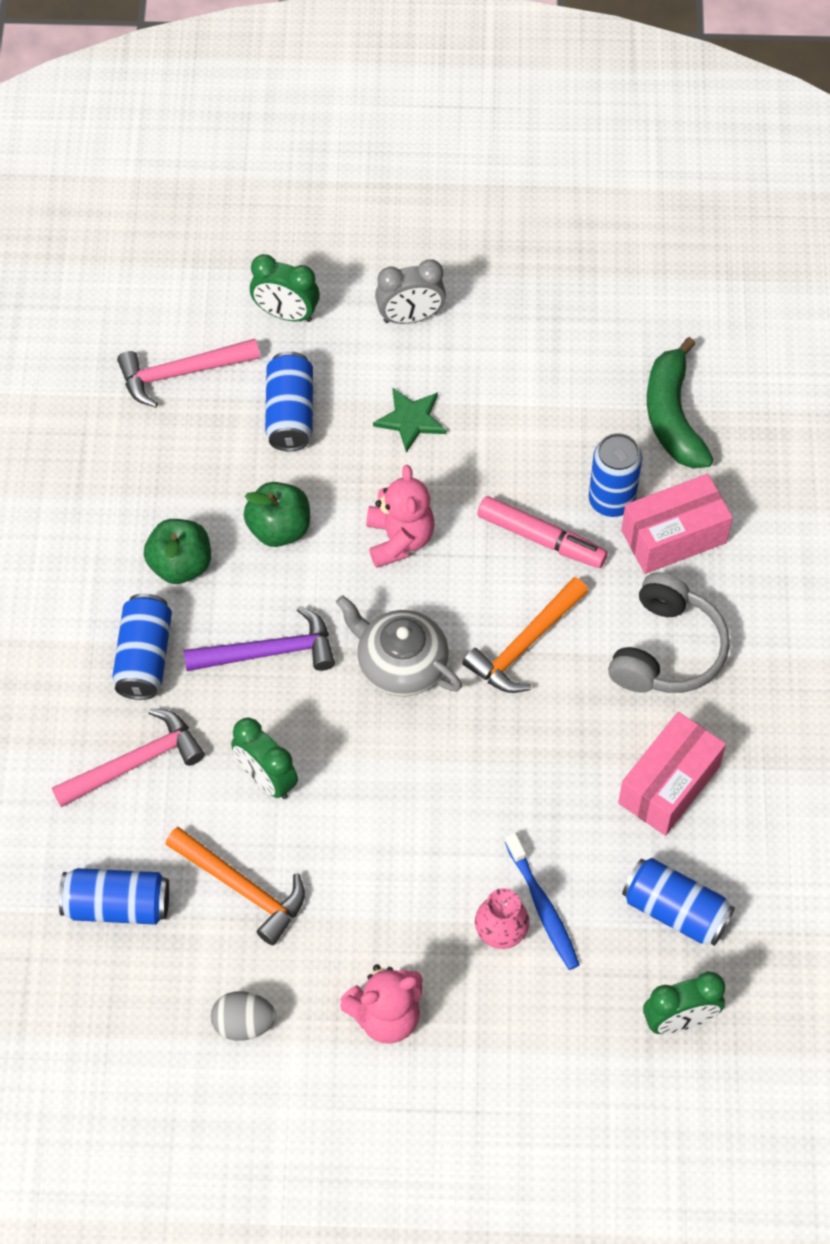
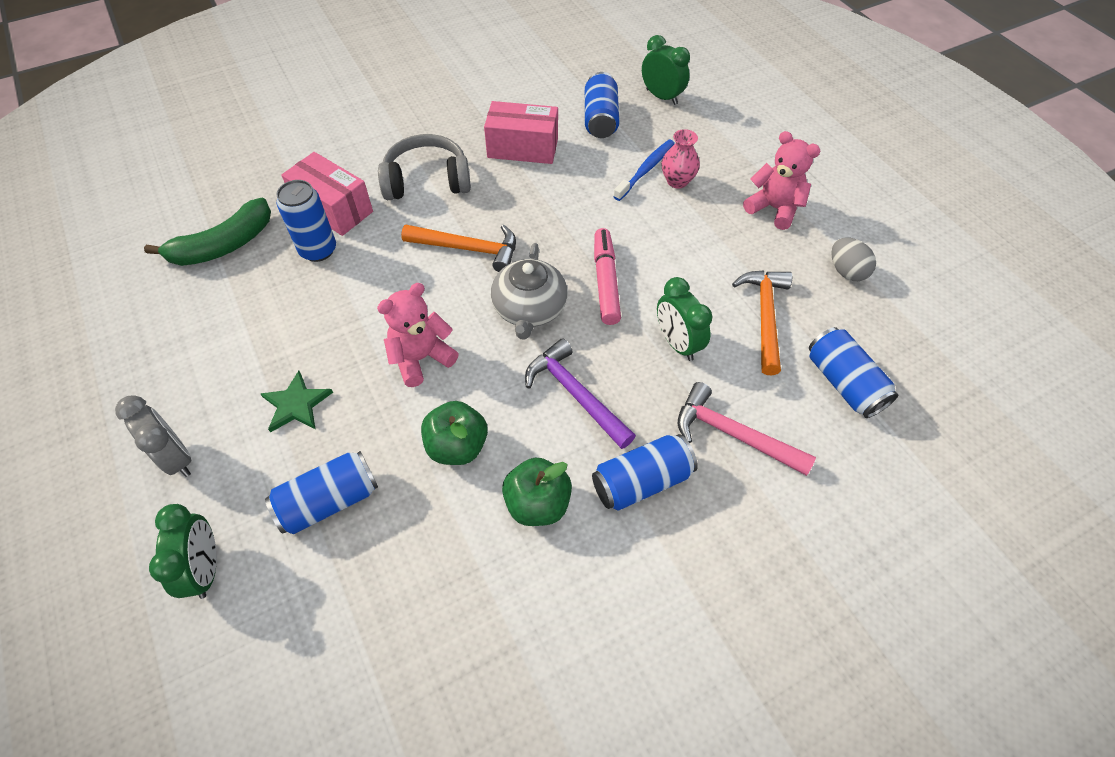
camera: 120 degrees left, 5 degrees down
pink hammer [117,339,260,408] -> none
green clock [231,717,298,799] -> green clock turned 135 degrees clockwise [657,277,713,361]
pink marker [477,496,608,568] -> pink marker moved to [594,228,621,325]

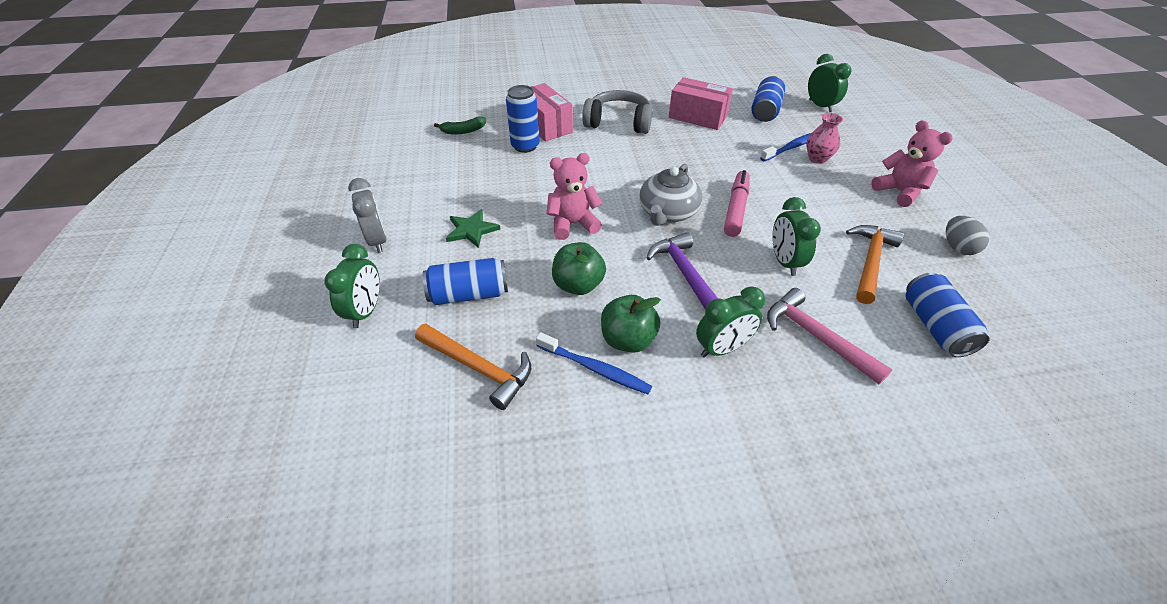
camera: 20 degrees right, 10 degrees down
green banana [144,198,271,266] -> green banana [434,116,486,135], size x0.57
orange hammer [401,224,516,272] -> orange hammer moved to [415,324,531,410]
blue can [592,434,698,510] -> green clock [696,286,765,358]
none -> blue toothbrush [536,332,652,394]

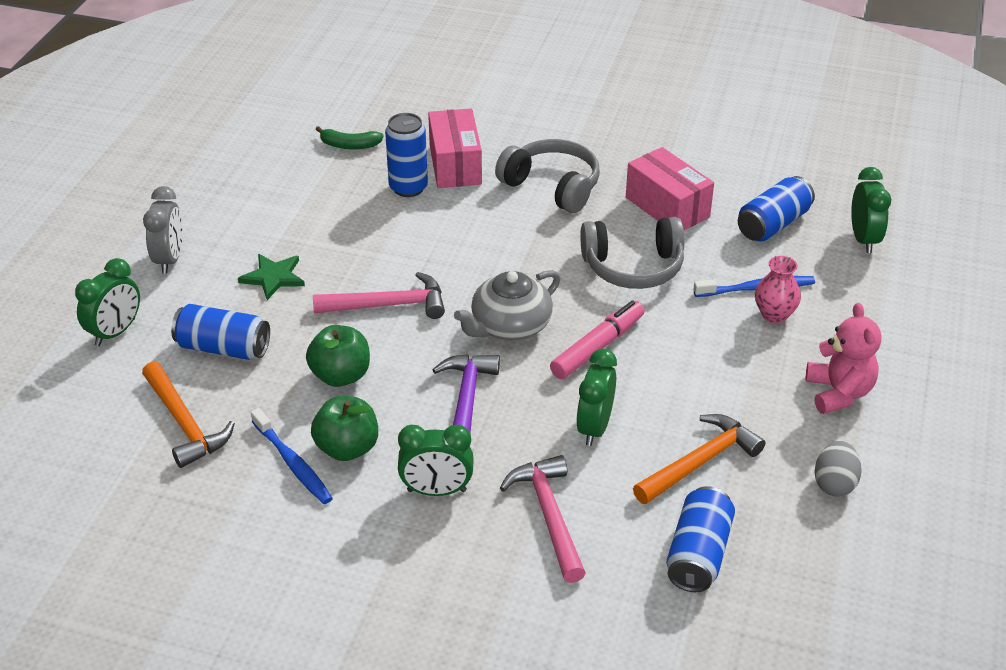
camera: 25 degrees right, 5 degrees down
pink teddy bear [547,153,602,240] -> pink hammer [313,272,445,319]
none -> grey headphones [580,217,685,289]

